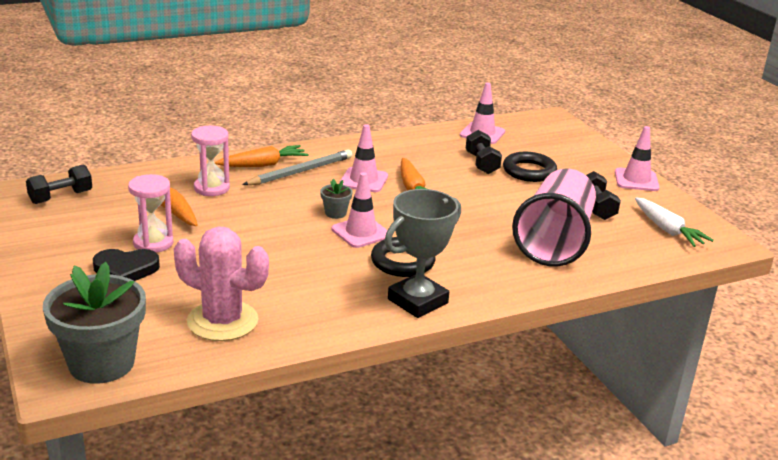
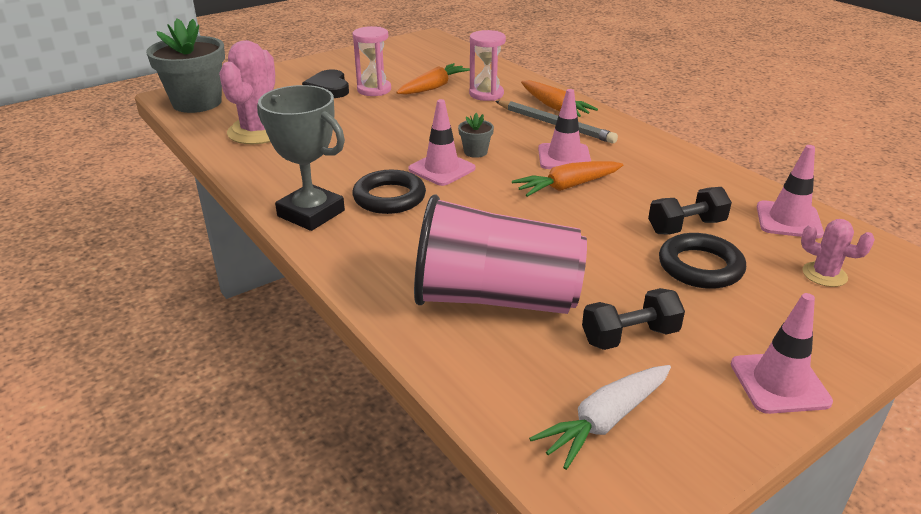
camera: 80 degrees right, 5 degrees up
black dumbbell [26,165,92,204] -> none
none -> pink cactus [801,219,875,287]

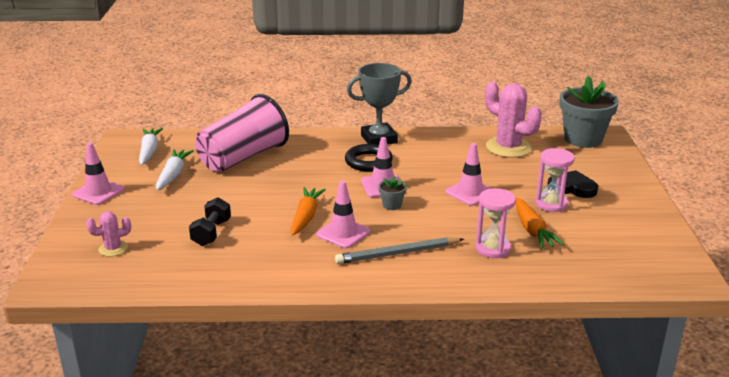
camera: 125 degrees right, 5 degrees down
orange carrot [521,80,598,117] -> none
black dumbbell [582,288,685,350] -> white carrot [156,149,194,191]
black ring [659,233,746,289] -> none
pink traffic cone [757,145,824,238] -> pink traffic cone moved to [445,143,492,206]

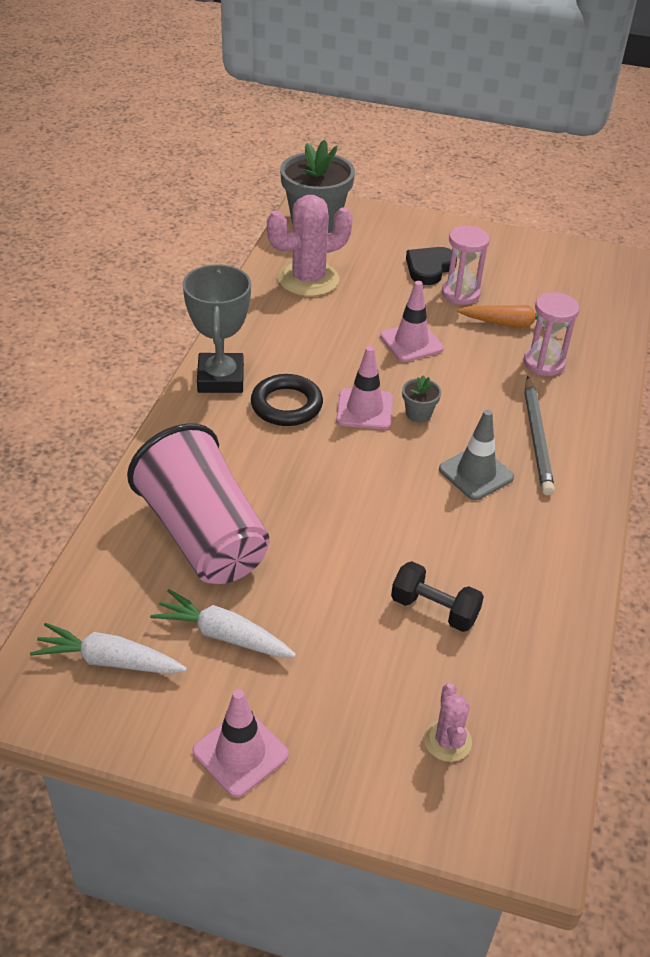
camera: 75 degrees left, 15 degrees up
orange carrot [291,187,326,236] -> none
pink traffic cone [316,180,370,249] -> grey traffic cone [439,410,514,500]

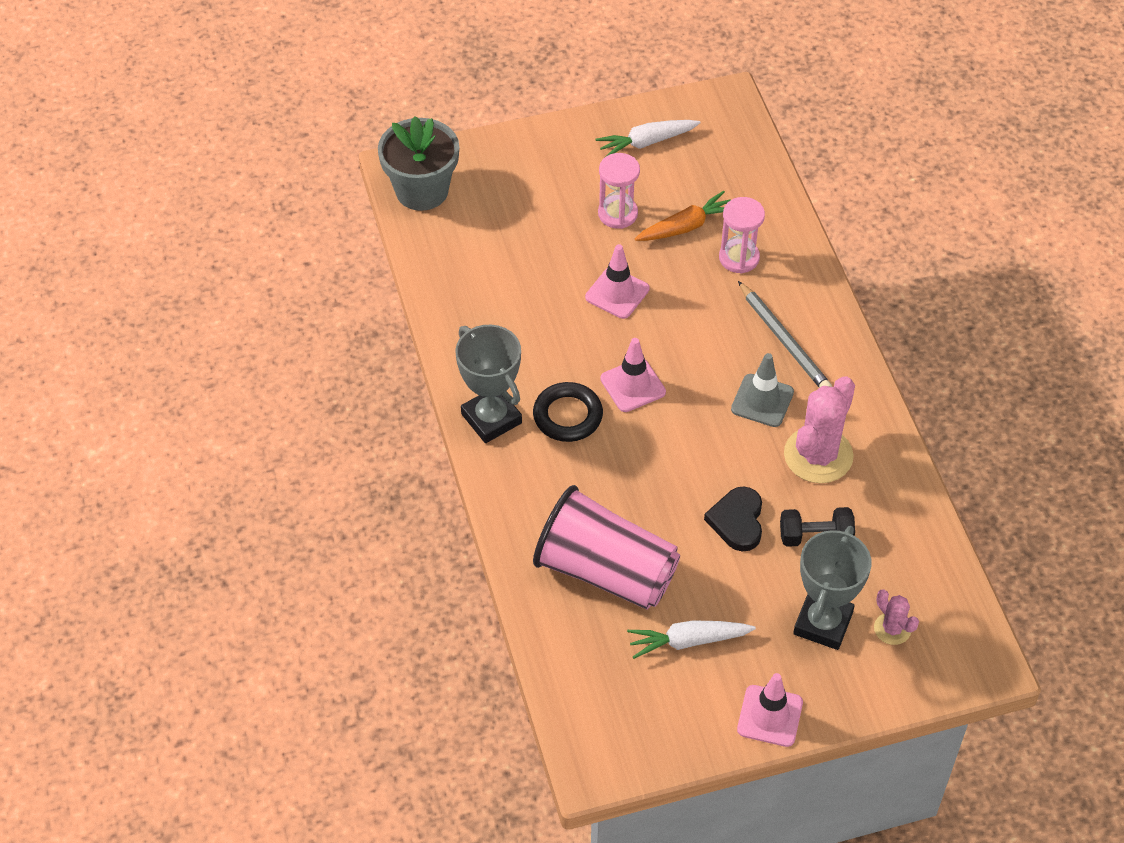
camera: 30 degrees left, 10 degrees up
white carrot [30,623,187,674] -> white carrot moved to [596,120,700,157]
pink cactus [267,195,353,297] -> pink cactus moved to [784,376,855,483]
grey flower pot [402,375,441,422] -> none
black heart [406,247,457,285] -> black heart moved to [704,487,762,552]
none -> grey trophy [793,526,872,650]

